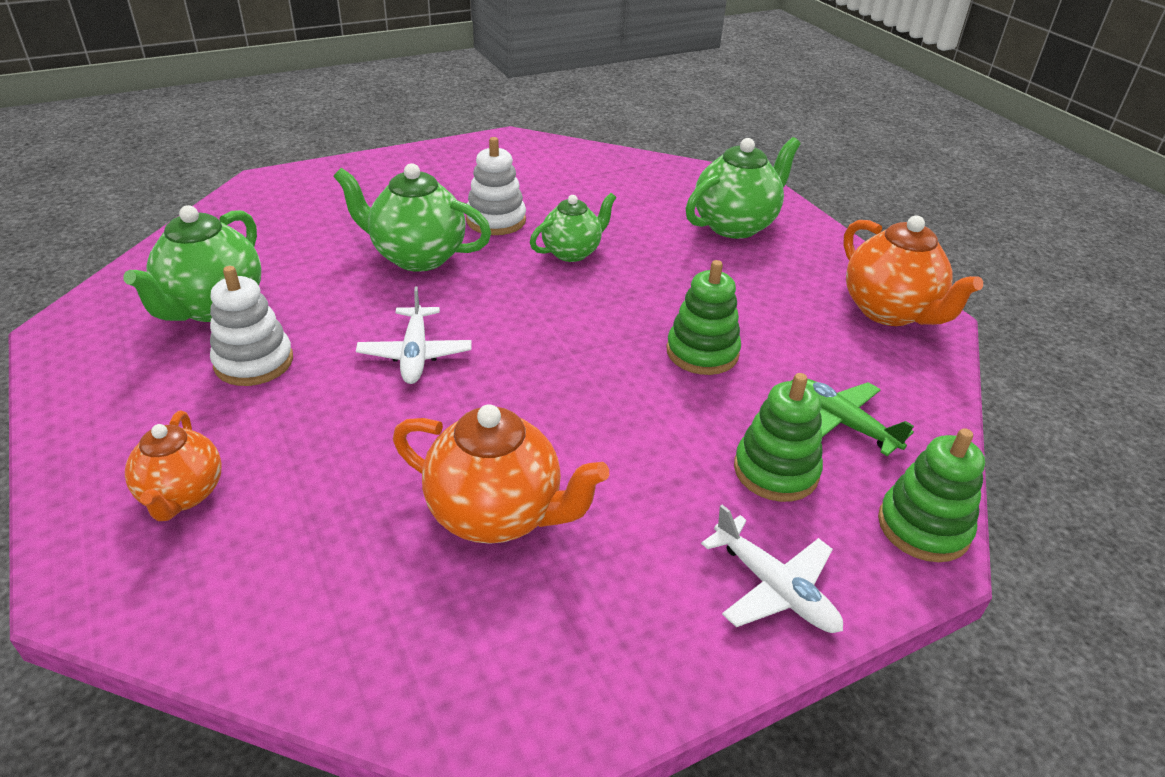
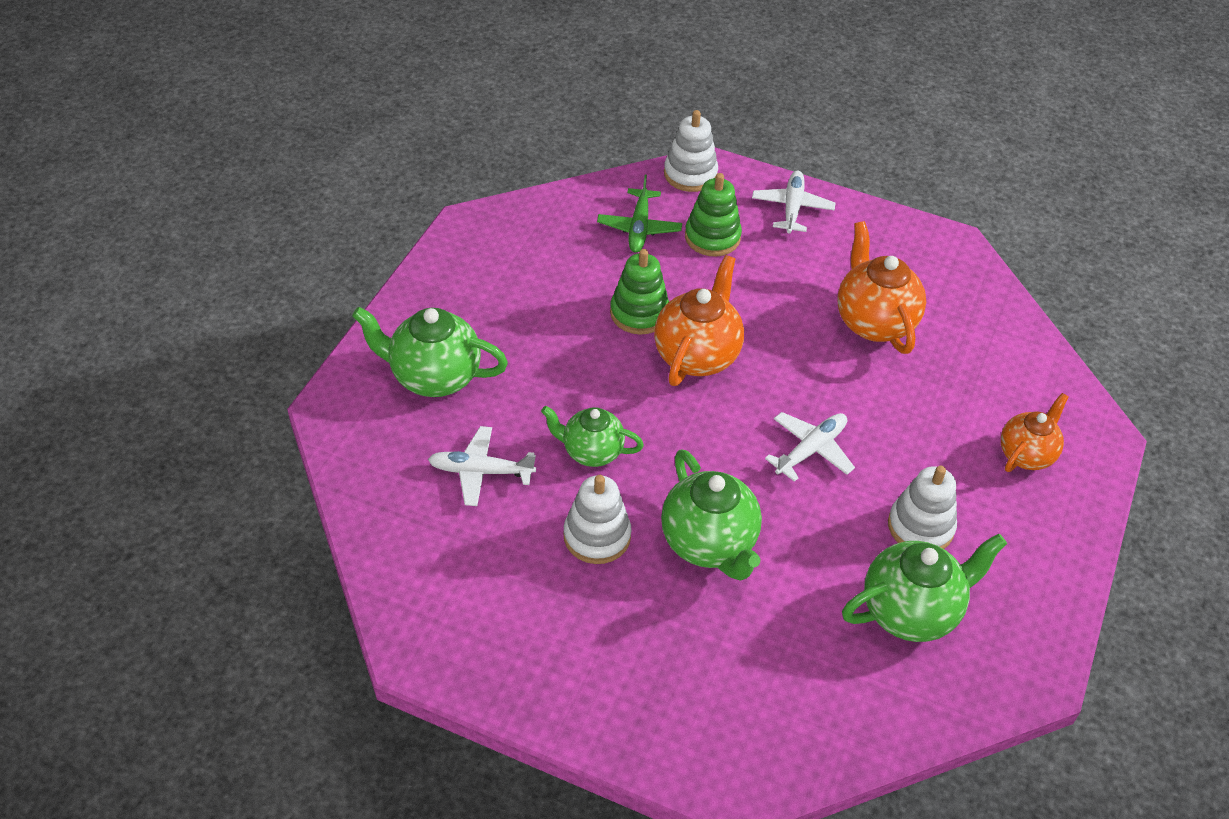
camera: 130 degrees left, 10 degrees up
orange teapot [843,216,983,326] -> orange teapot moved to [654,255,744,386]
green stacking toy [878,428,985,562] -> white stacking toy [664,110,718,192]
none -> white plane [428,426,536,506]

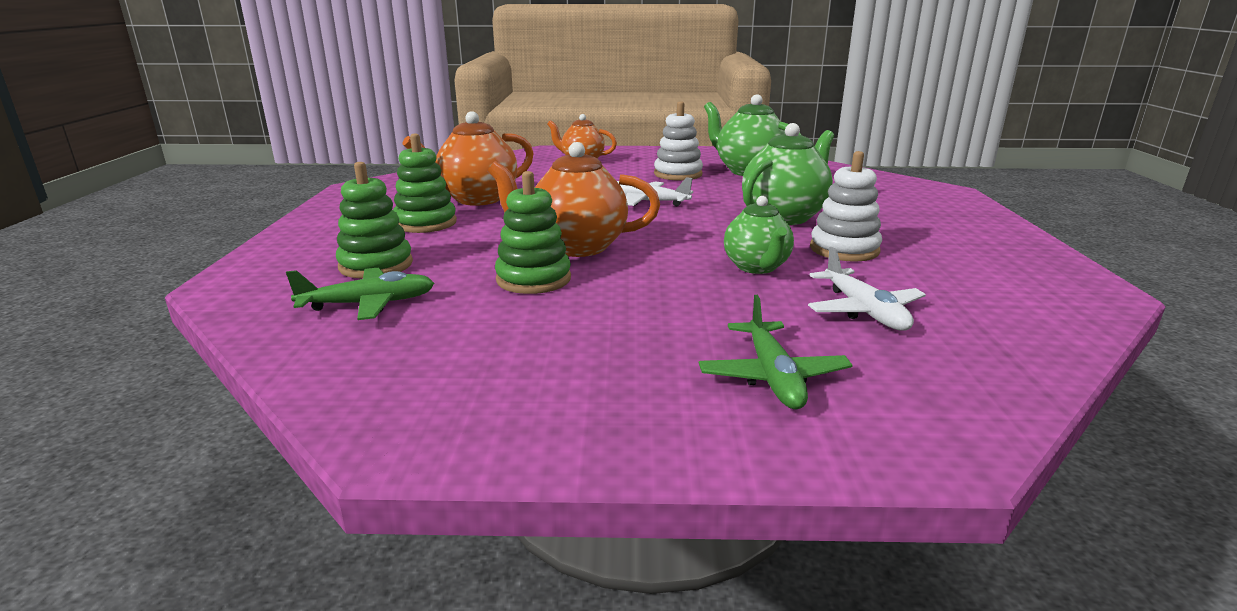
camera: 110 degrees left, 25 degrees down
green teapot [352,307,508,397] -> green plane [699,295,853,409]
white stacking toy [664,110,718,192] -> none
white plane [752,171,835,233] -> none
none -> green stacking toy [393,133,457,233]

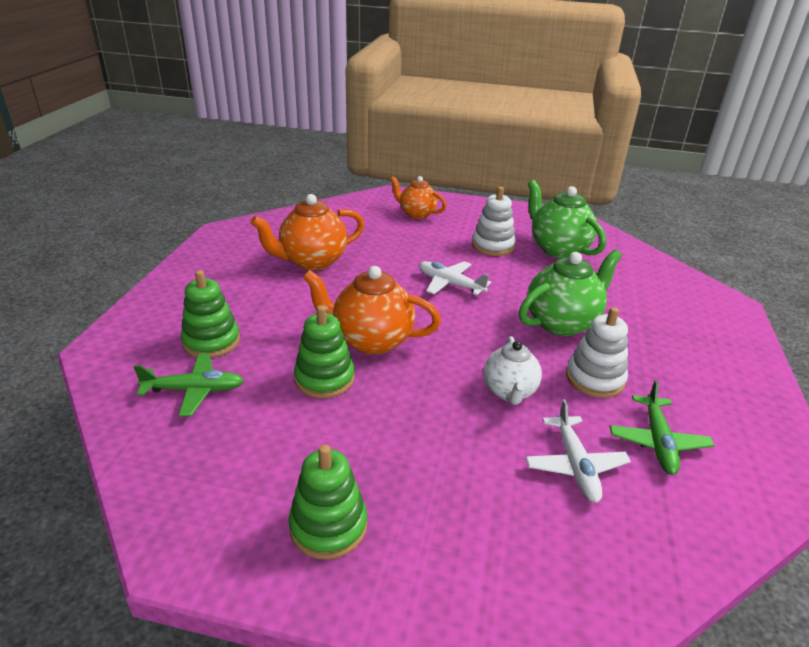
camera: 10 degrees right, 10 degrees up
green stacking toy [393,133,457,233] -> green stacking toy moved to [288,444,367,560]
green plane [699,295,853,409] -> green plane moved to [609,380,715,475]
green teapot [724,196,794,274] -> white teapot [483,336,542,405]

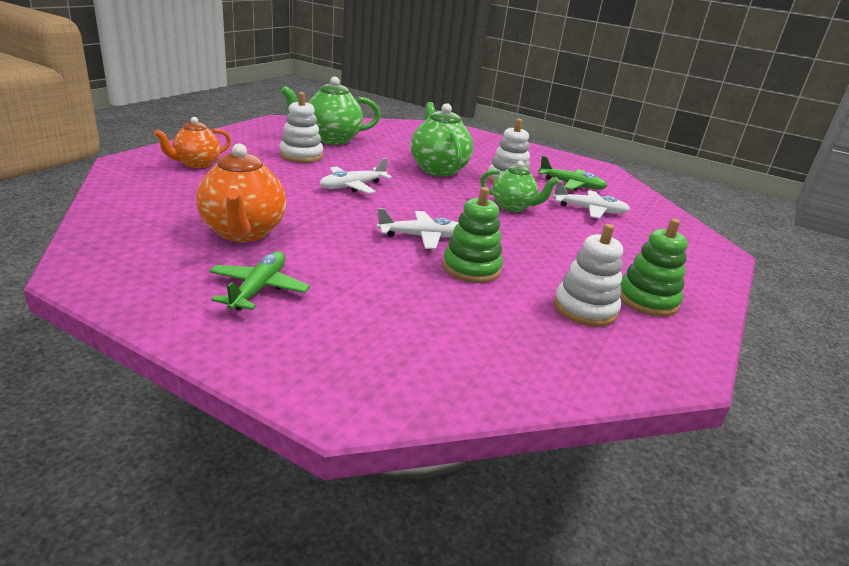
camera: 75 degrees left, 5 degrees down
green plane [134,353,244,416] -> green plane moved to [209,251,310,310]
green stacking toy [181,270,240,358] -> none
orange teapot [303,266,441,355] -> white plane [377,208,458,249]
white teapot [483,336,542,405] -> green teapot [480,161,559,212]
none -> white stacking toy [554,224,623,327]

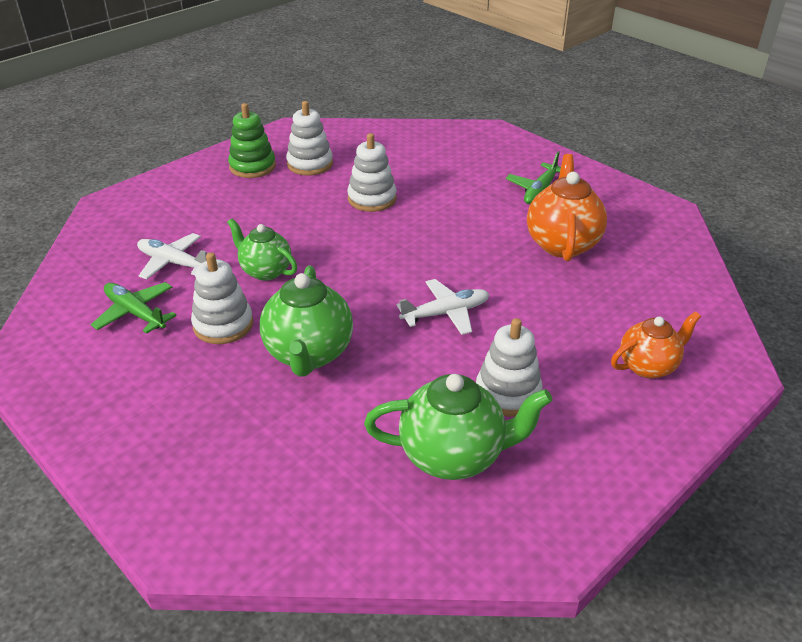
camera: 160 degrees left, 10 degrees up
white plane [377,208,458,249] -> none
green stacking toy [443,187,503,283] -> white stacking toy [347,133,397,212]

